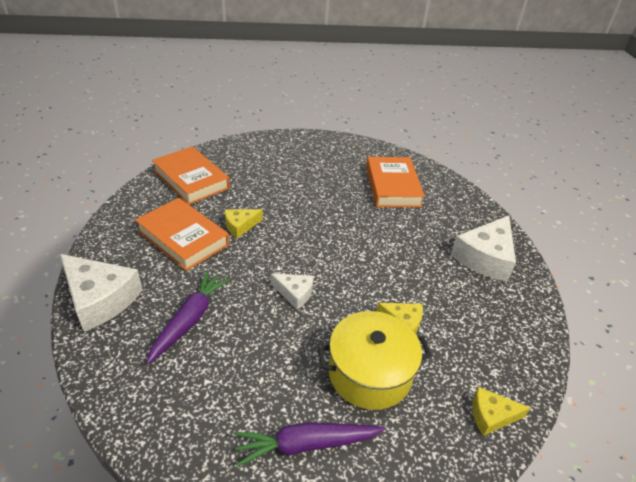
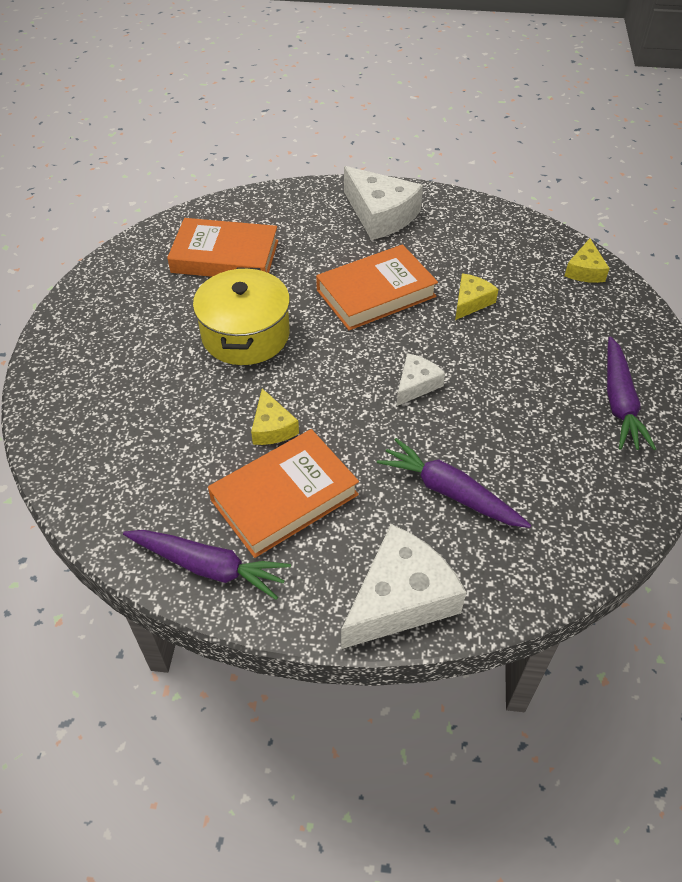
camera: 75 degrees left, 10 degrees up
orange book [152,146,230,205] -> orange book moved to [316,244,438,330]
yellow pot [318,311,432,410] -> yellow pot moved to [193,267,290,365]
none -> purple carrot [123,530,291,600]

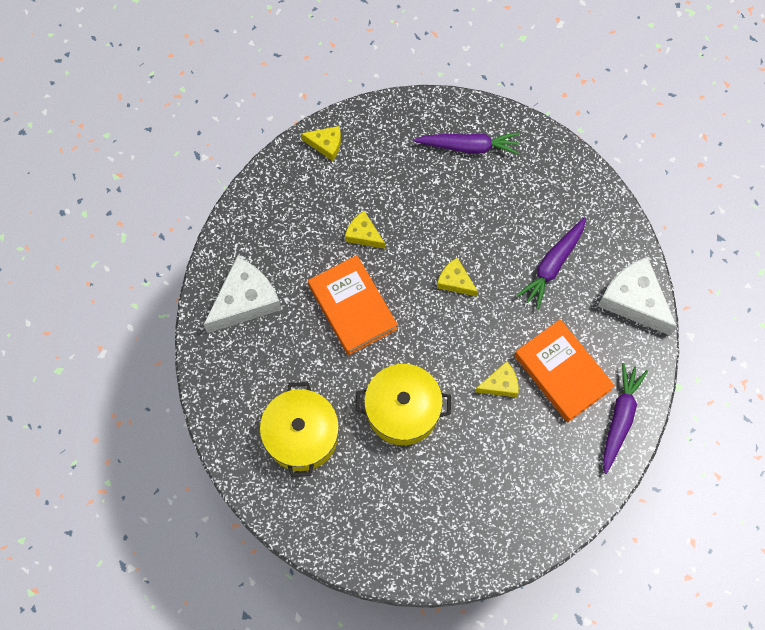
camera: 90 degrees left, 20 degrees up
orange book [167,218,278,277] -> yellow pot [260,382,339,477]
white cheese [397,353,445,406] -> yellow cheese [437,258,478,296]

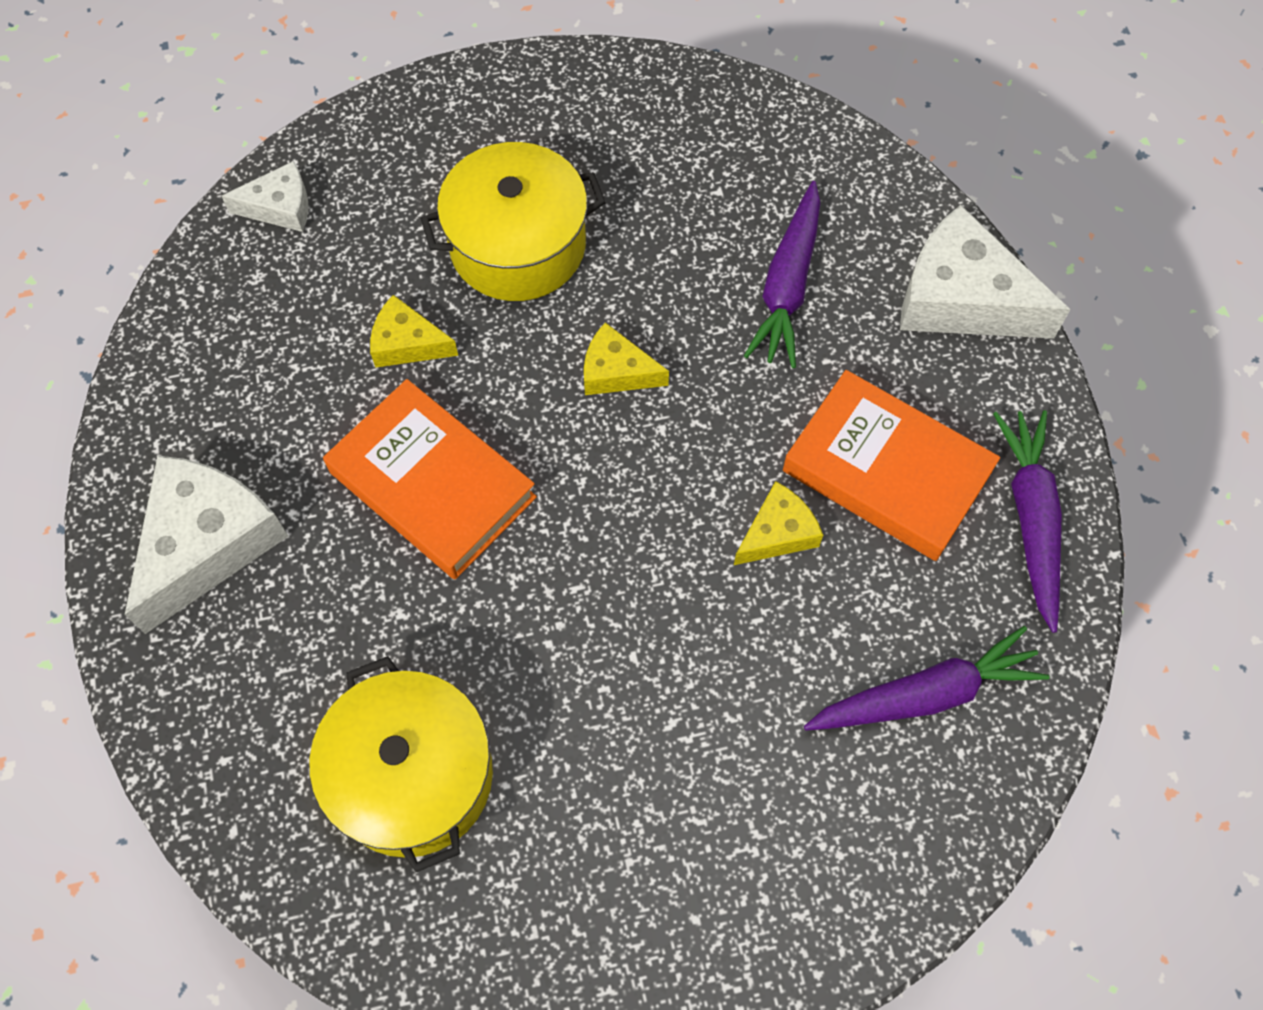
camera: 20 degrees left, 5 degrees down
yellow cheese [301,126,341,161] -> white cheese [222,161,309,232]
yellow pot [355,364,451,445] -> yellow pot moved to [420,142,606,301]
purple carrot [414,132,520,155] -> purple carrot moved to [804,626,1050,731]

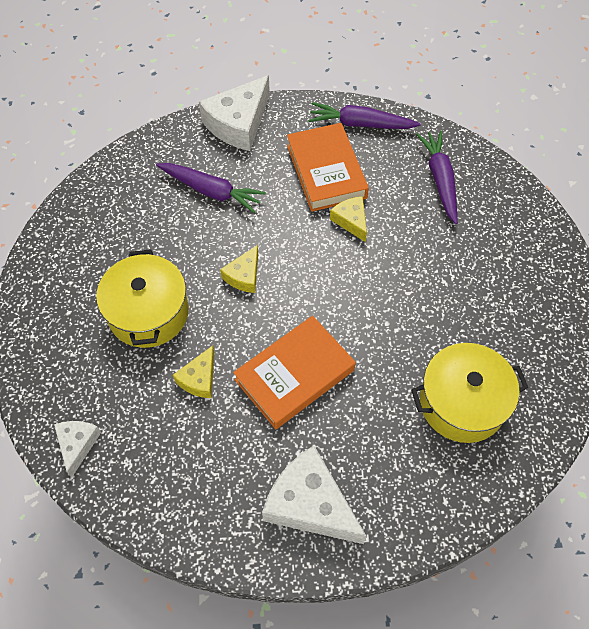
camera: 80 degrees left, 5 degrees down
orange book [783,370,1000,561] -> orange book turned 60 degrees counterclockwise [287,123,369,212]

